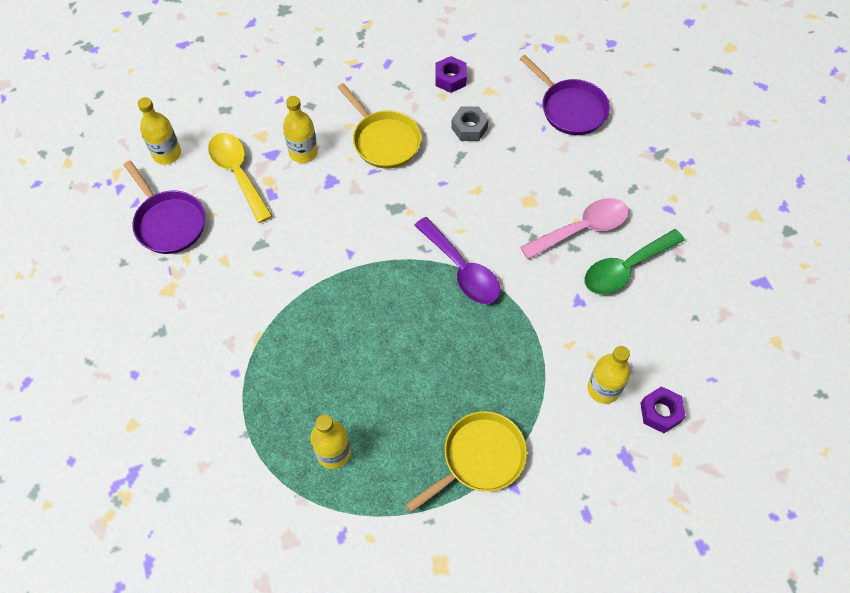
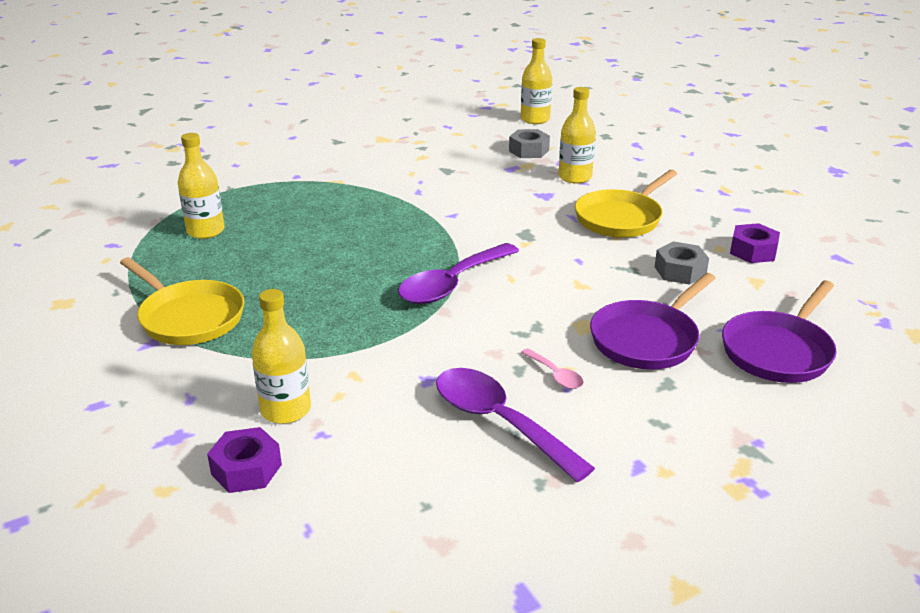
camera: 80 degrees right, 30 degrees down
purple pan [124,161,205,254] -> purple pan moved to [590,273,716,370]
yellow spoon [208,133,273,223] -> grey nut [509,129,550,158]
pink spoon [520,198,629,260] -> pink spoon [521,348,584,389], size x0.46
green spoon [584,229,685,295] -> purple spoon [436,368,595,483]

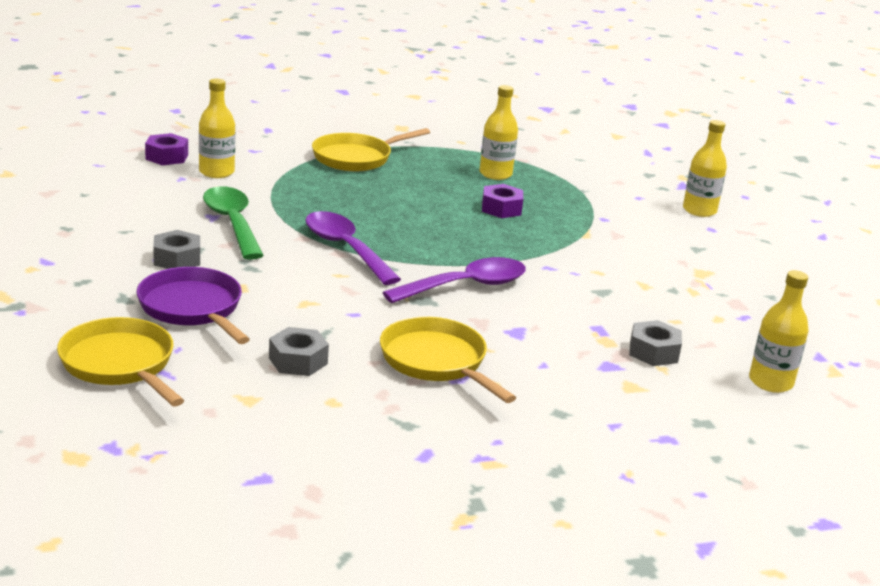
camera: 100 degrees right, 5 degrees down
purple spoon [436,368,595,483] -> purple spoon moved to [382,257,526,303]
pink spoon [521,348,584,389] -> grey nut [153,230,200,269]
yellow bottle [558,87,596,184] -> yellow bottle moved to [683,120,727,217]
purple pan [722,281,837,383] -> yellow pan [57,317,184,407]
purple nut [730,223,780,263] -> purple nut moved to [482,184,523,218]
none -> green spoon [203,186,264,260]

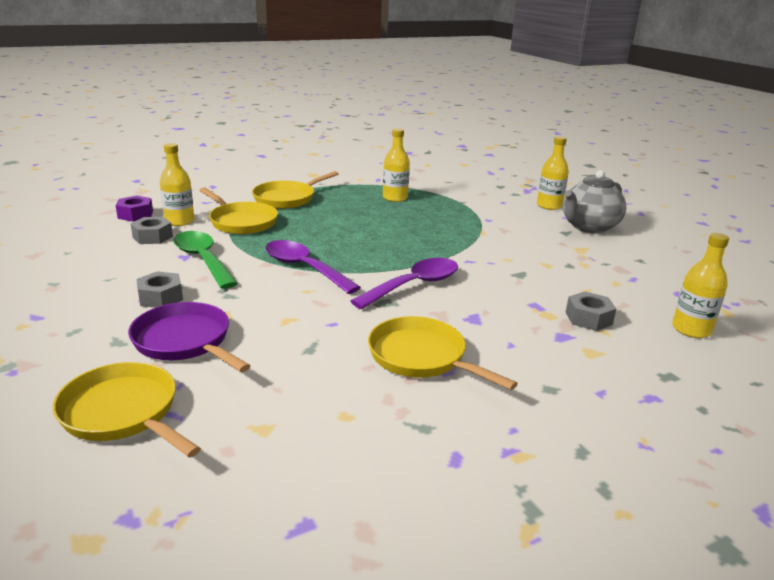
camera: 10 degrees left, 0 degrees up
grey nut [269,327,329,376] -> grey nut moved to [130,217,173,244]
purple nut [482,184,523,218] -> none
none -> yellow pan [199,187,278,234]
none -> grey teapot [562,170,626,233]

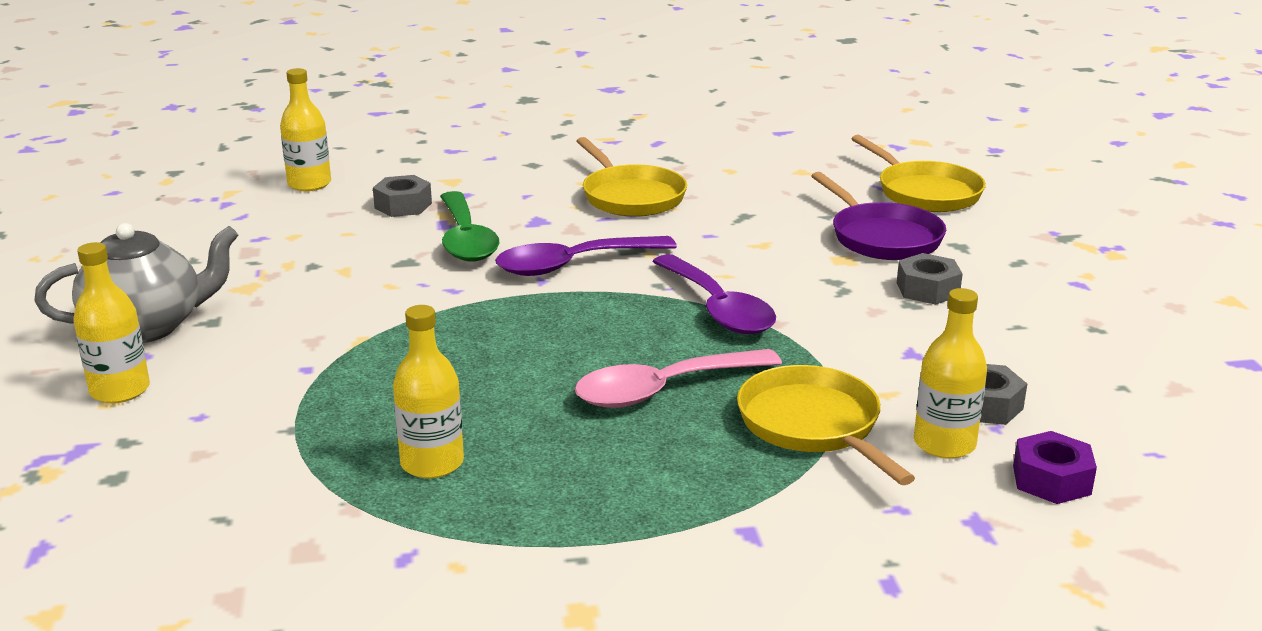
camera: 160 degrees left, 0 degrees up
green spoon [173,231,238,289] -> green spoon moved to [440,191,500,262]
yellow pan [252,171,338,209] -> none
none -> pink spoon [575,349,782,408]

